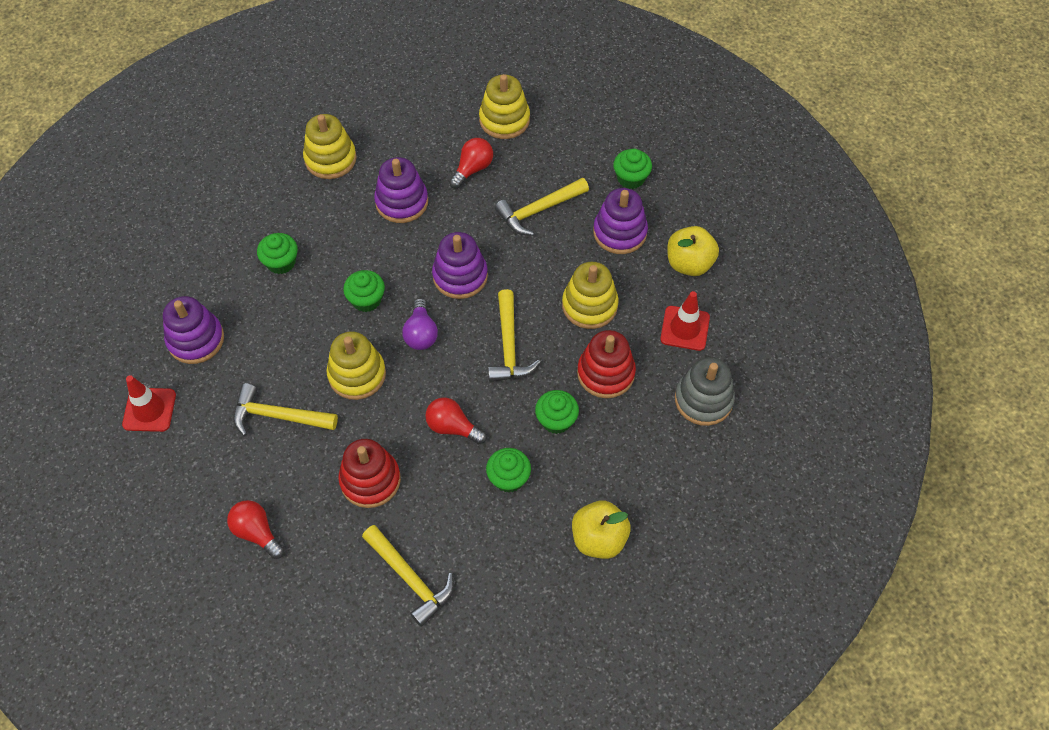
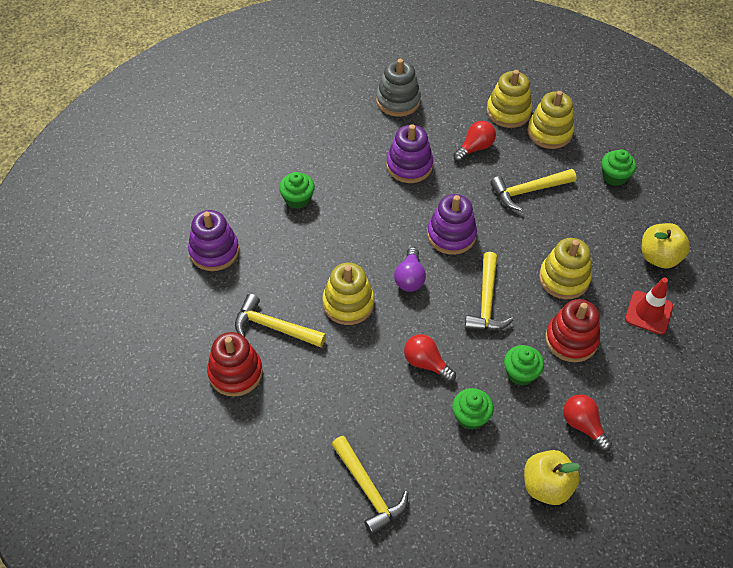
camera: 10 degrees right, 5 degrees down
red traffic cone [122,375,176,432] -> none
red light bulb [227,500,284,559] -> red light bulb moved to [563,394,612,451]
yellow stacking toy [303,114,357,179] -> yellow stacking toy moved to [527,91,574,149]
red stacking toy [338,439,401,508] -> red stacking toy moved to [207,332,263,397]
green cupcake [343,270,385,312] -> none
purple stacking toy [593,188,648,254] -> none
grey stacking toy [675,357,735,426] -> grey stacking toy moved to [376,59,421,117]

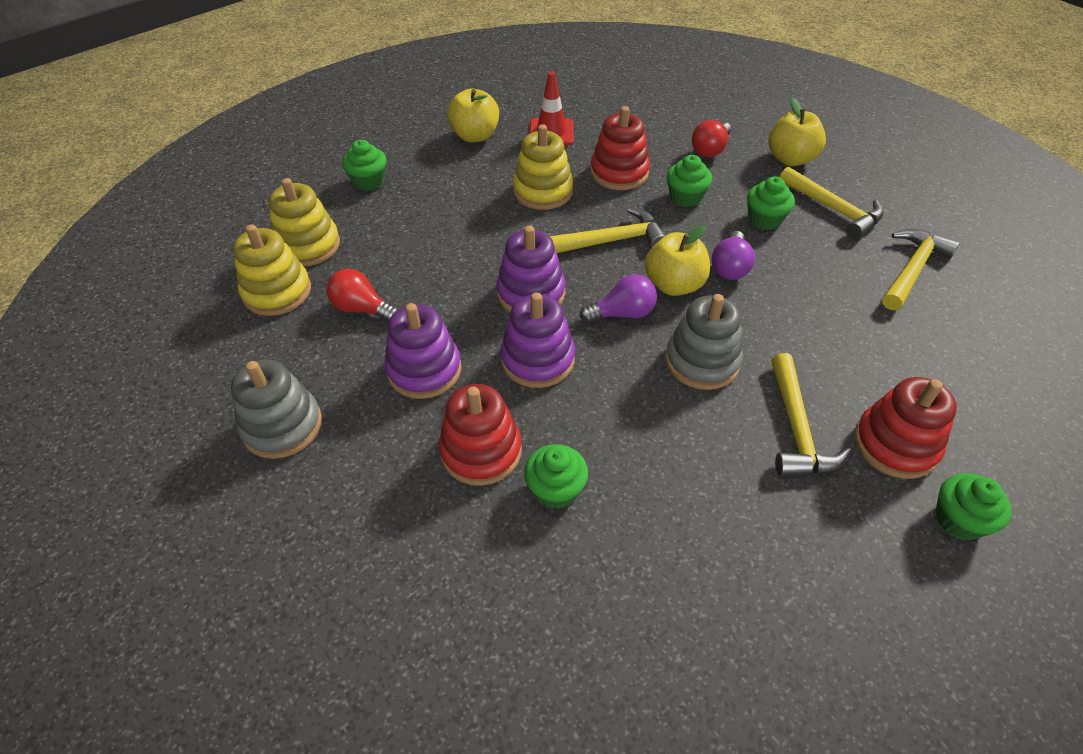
camera: 110 degrees left, 5 degrees down
purple stacking toy [188,210,239,271] -> purple stacking toy moved to [500,292,575,388]
yellow stacking toy [323,263,374,325] -> grey stacking toy [666,294,743,390]
red light bulb [404,334,456,382] -> purple light bulb [712,231,755,280]
yellow hammer [490,169,576,211] -> yellow hammer moved to [780,167,883,239]
none -> red stacking toy [439,384,522,486]
none -> yellow apple [645,226,710,296]
none -> green cupcake [935,473,1011,541]

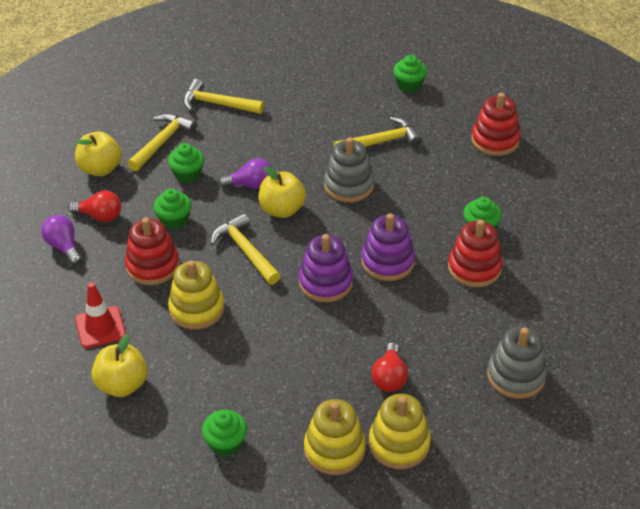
camera: 110 degrees left, 5 degrees down
purple stacking toy [385,303,462,399] -> none
purple light bulb [580,275,657,323] -> purple light bulb moved to [41,215,82,265]
red stacking toy [854,377,957,479] -> red stacking toy moved to [471,93,520,156]

